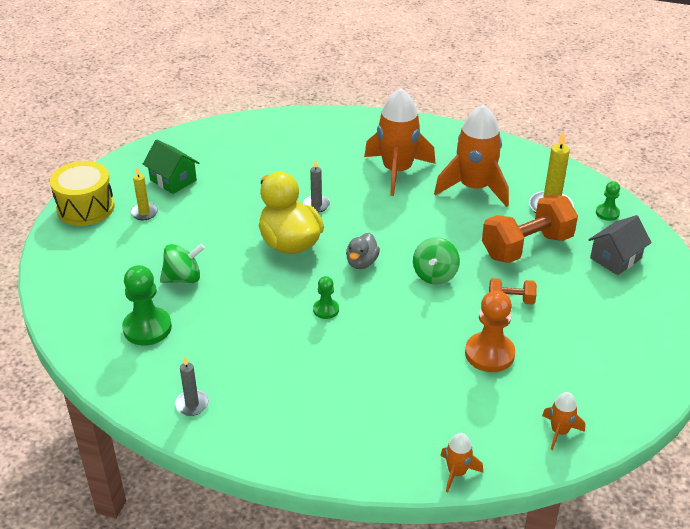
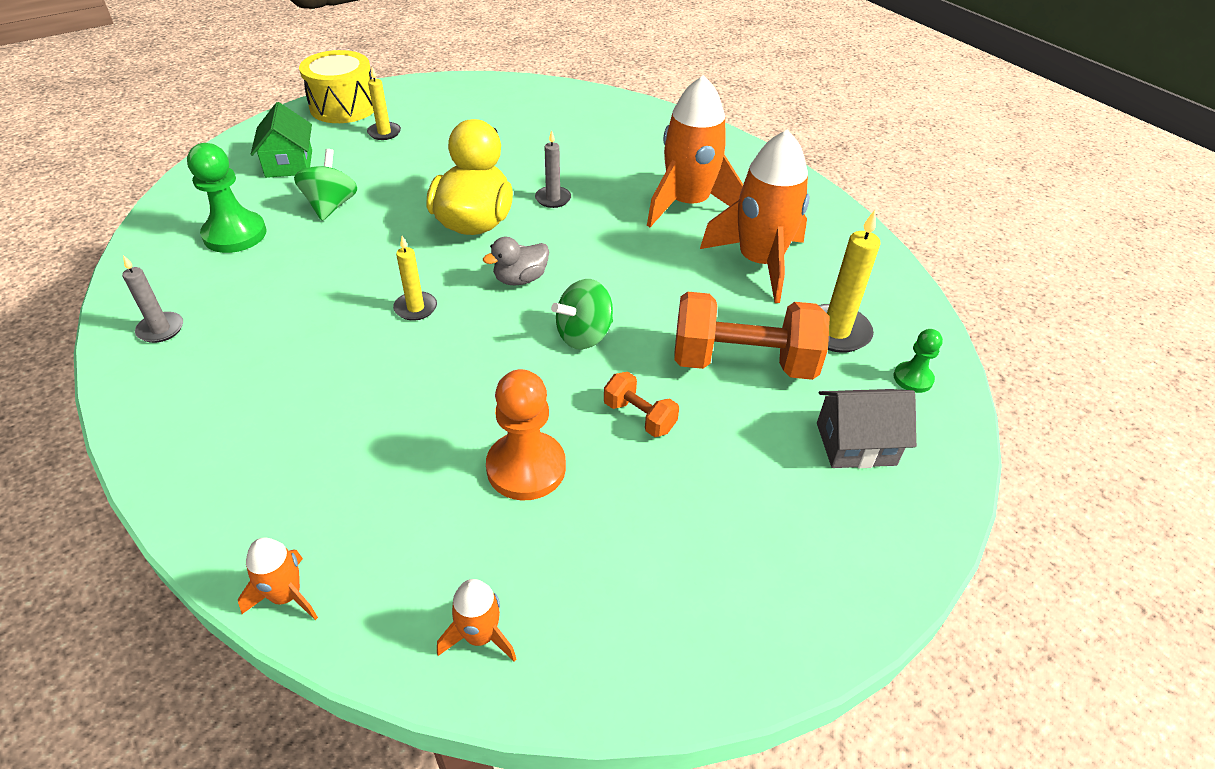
camera: 35 degrees right, 5 degrees up
green house [143,139,199,194] -> green house moved to [251,102,312,178]
green spinning top [160,244,205,283] -> green spinning top turned 105 degrees counterclockwise [294,149,357,221]
green pawn [313,276,339,319] -> yellow candle [393,236,437,321]

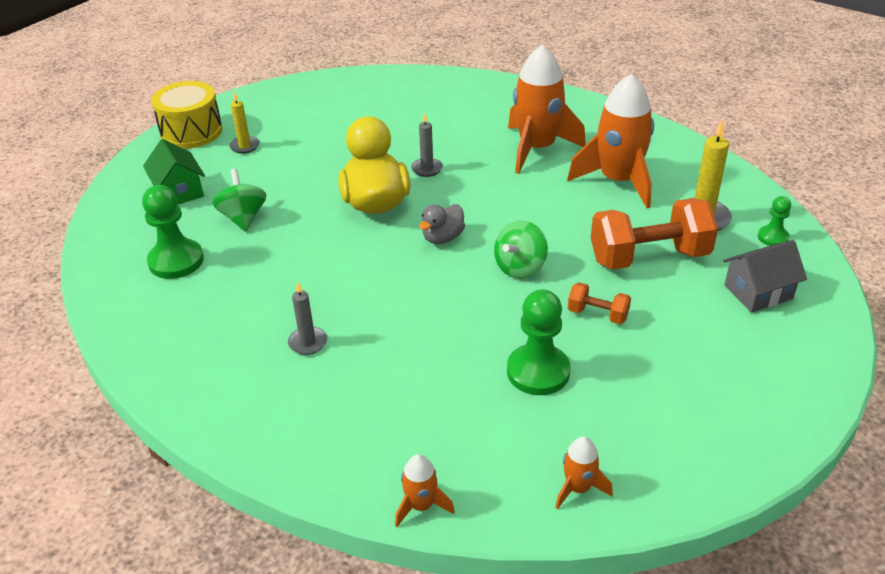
camera: 15 degrees left, 5 degrees down
grey candle [122,255,183,343] -> grey candle moved to [288,282,327,355]
yellow candle [393,236,437,321] -> none
orange pawn [486,369,566,501] -> green pawn [507,289,571,395]

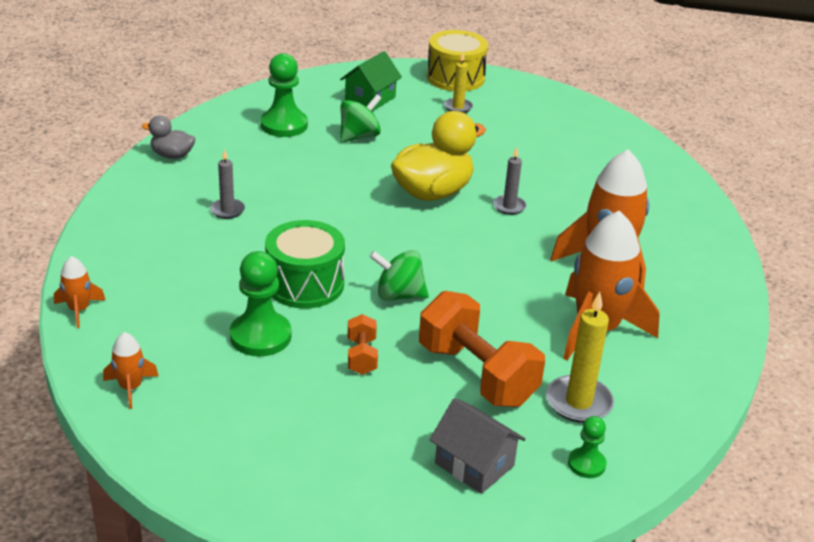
camera: 60 degrees right, 5 degrees down
grey duck [419,204,465,244] -> grey duck moved to [142,115,196,159]
none -> green drum [265,220,345,309]

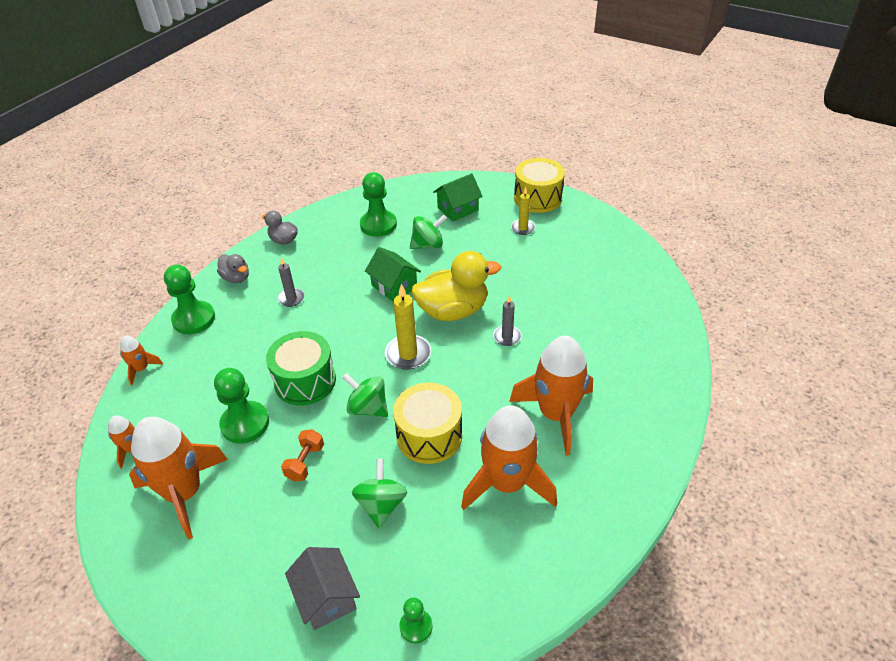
camera: 25 degrees right, 10 degrees up
orange dumbbell [419,291,545,407] -> green spinning top [352,459,407,528]
yellow candle [546,292,614,423] -> yellow candle moved to [385,284,431,370]
none -> orange rocket [129,417,228,540]
none -> green pawn [164,265,215,334]
none -> grey duck [217,254,249,283]
none -> green house [365,247,421,302]
none -> yellow drum [393,383,462,464]

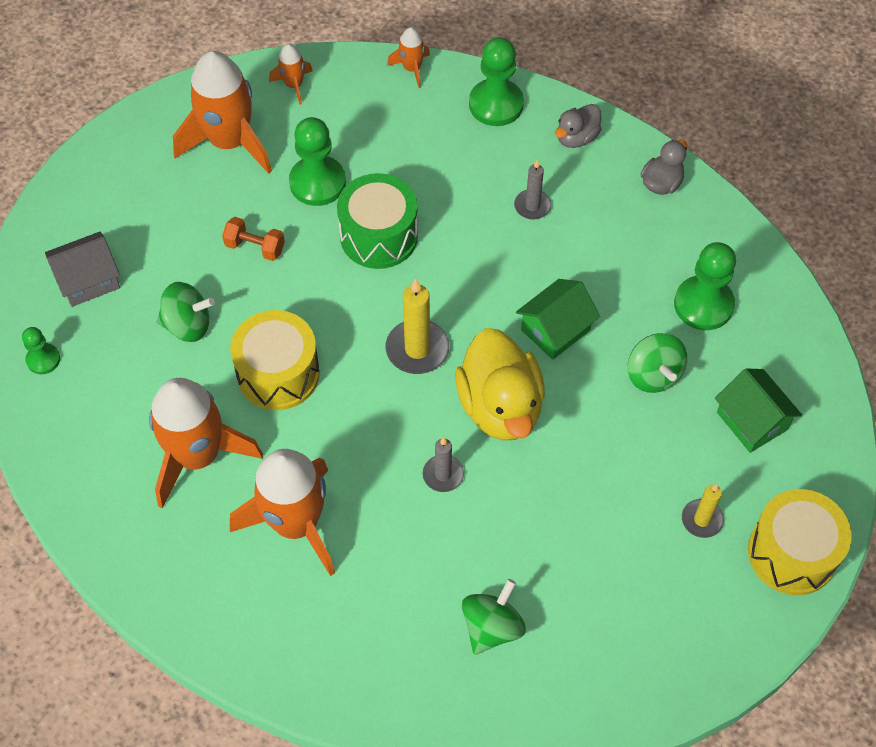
camera: 90 degrees right, 15 degrees up
green spinning top [342,373,388,417] -> green spinning top moved to [462,579,526,655]

